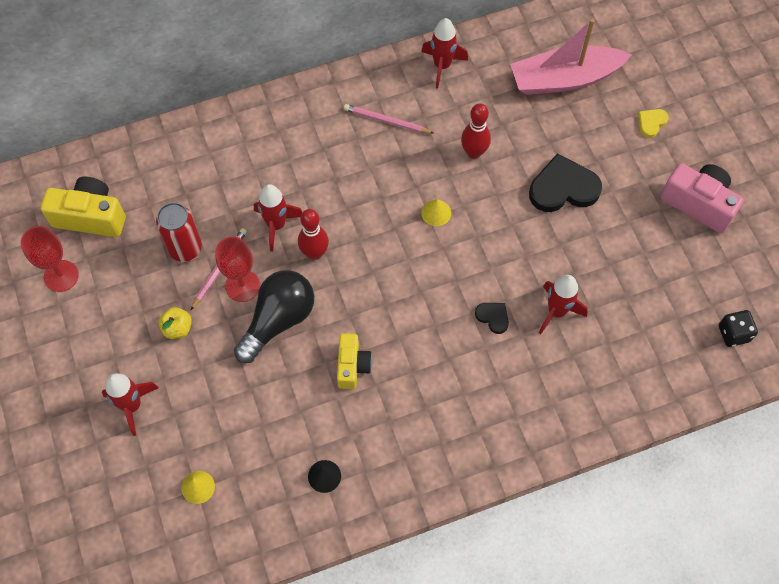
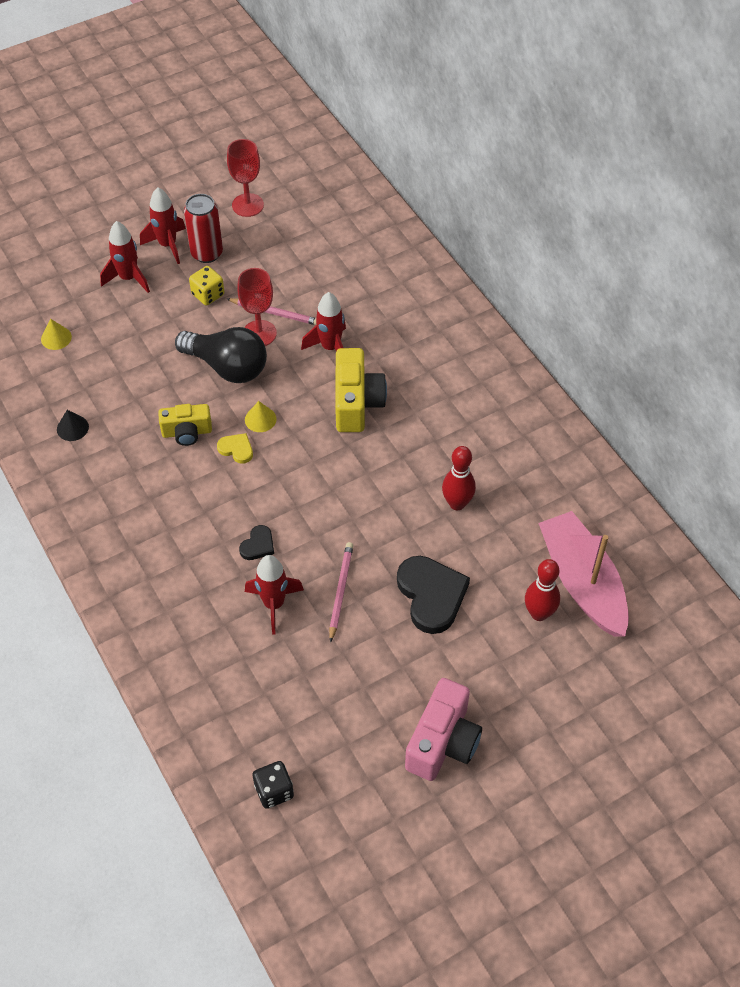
camera: 80 degrees right, 10 degrees down
yellow camera [41,176,126,237] -> yellow camera moved to [335,348,387,432]
red can [156,202,202,262] -> red can moved to [184,194,223,263]
yellow apple [158,307,192,339] -> yellow dice [189,266,224,305]
red bowling pin [298,209,329,260] -> red bowling pin moved to [525,559,560,621]
pink pencil [344,104,433,134] -> pink pencil moved to [329,542,353,643]
red rocket [421,18,468,89] -> red rocket moved to [140,187,186,264]
yellow cone [421,199,451,226] -> yellow cone moved to [245,401,277,432]
yellow heart [638,109,669,138] -> yellow heart moved to [217,433,253,464]

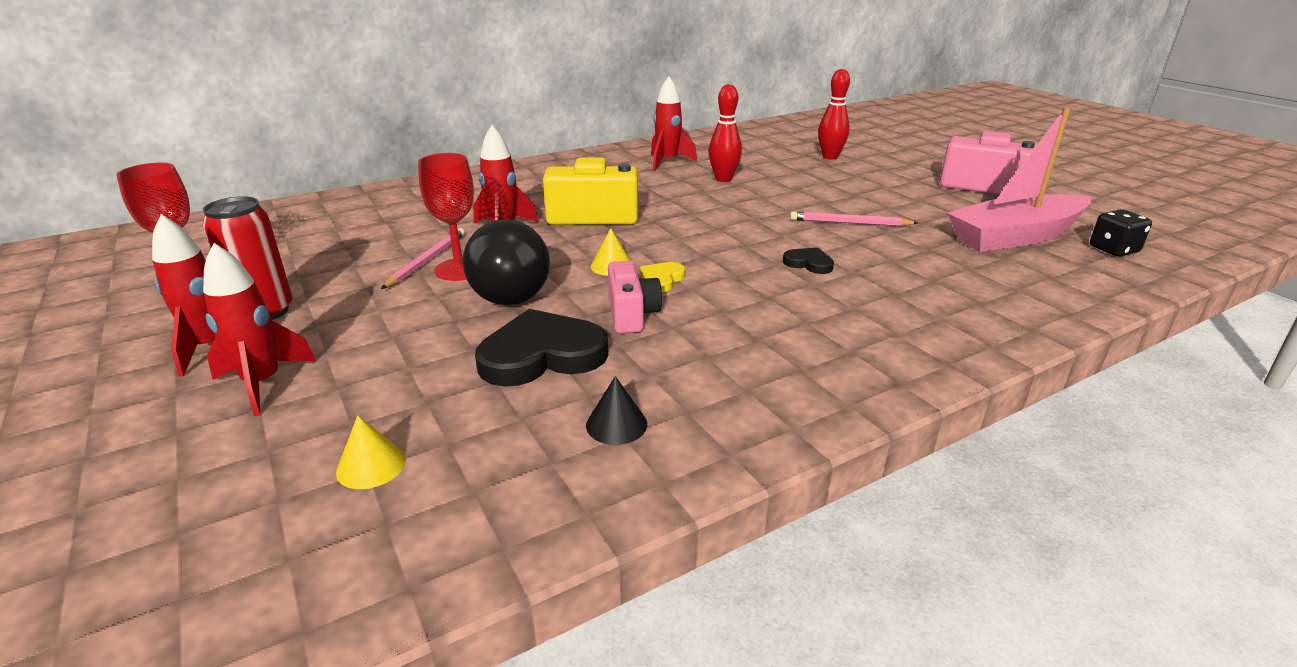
camera: 90 degrees left, 25 degrees down
yellow camera [158,404,212,446] -> pink camera [608,261,662,333]
black light bulb [175,327,267,383] -> black light bulb turned 150 degrees clockwise [463,219,550,305]
yellow dice [189,266,224,305] -> none
red rocket [245,555,304,634] -> red rocket moved to [651,76,697,171]
black heart [397,556,470,634] -> black heart moved to [475,309,608,387]
pink boat [538,511,629,636] -> pink boat moved to [947,107,1091,252]

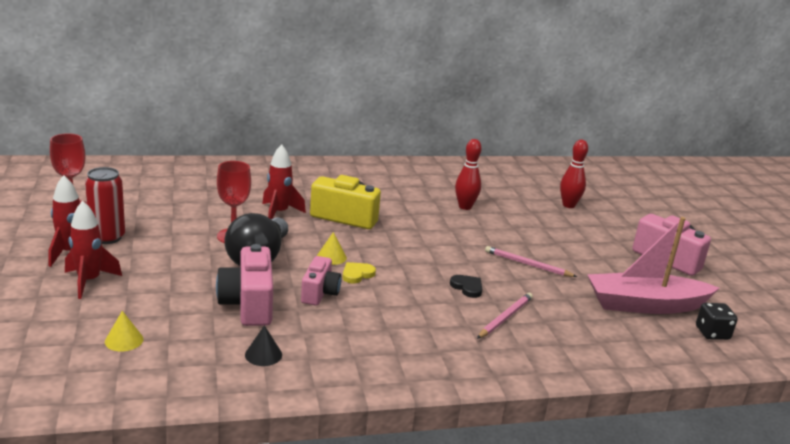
camera: 15 degrees right, 5 degrees down
pink pencil [381,228,465,289] -> pink pencil moved to [477,293,533,339]
black heart [475,309,608,387] -> pink camera [216,244,273,326]
red rocket [651,76,697,171] -> none

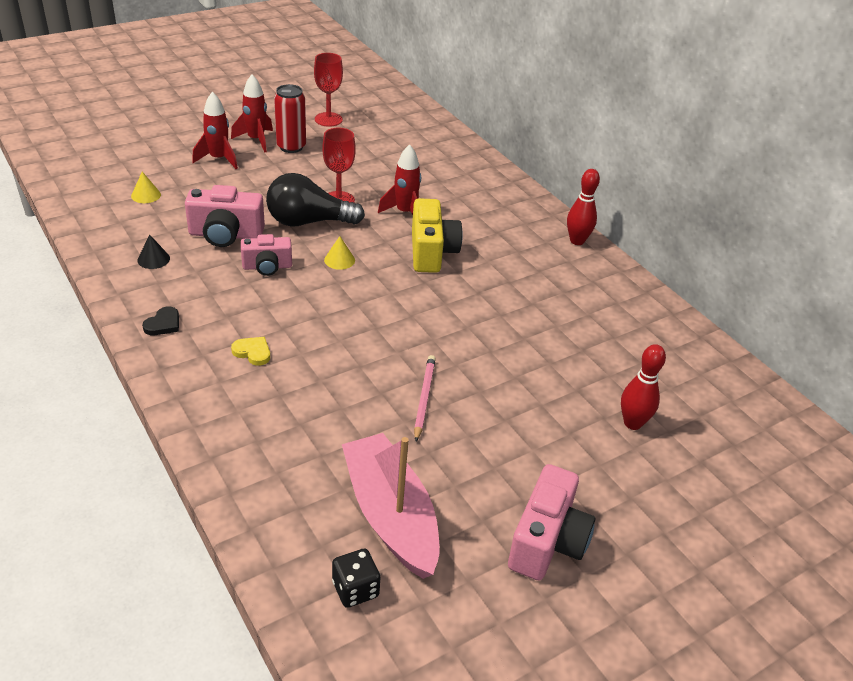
camera: 70 degrees right, 15 degrees up
pink camera [216,244,273,326] -> pink camera turned 150 degrees counterclockwise [185,185,265,247]
yellow heart [342,262,376,283] -> yellow heart moved to [231,337,270,366]
black heart [450,275,482,298] -> black heart moved to [142,306,179,335]
red bowling pin [455,139,482,210] -> red bowling pin moved to [567,169,600,245]
pink pencil [477,293,533,339] -> none

